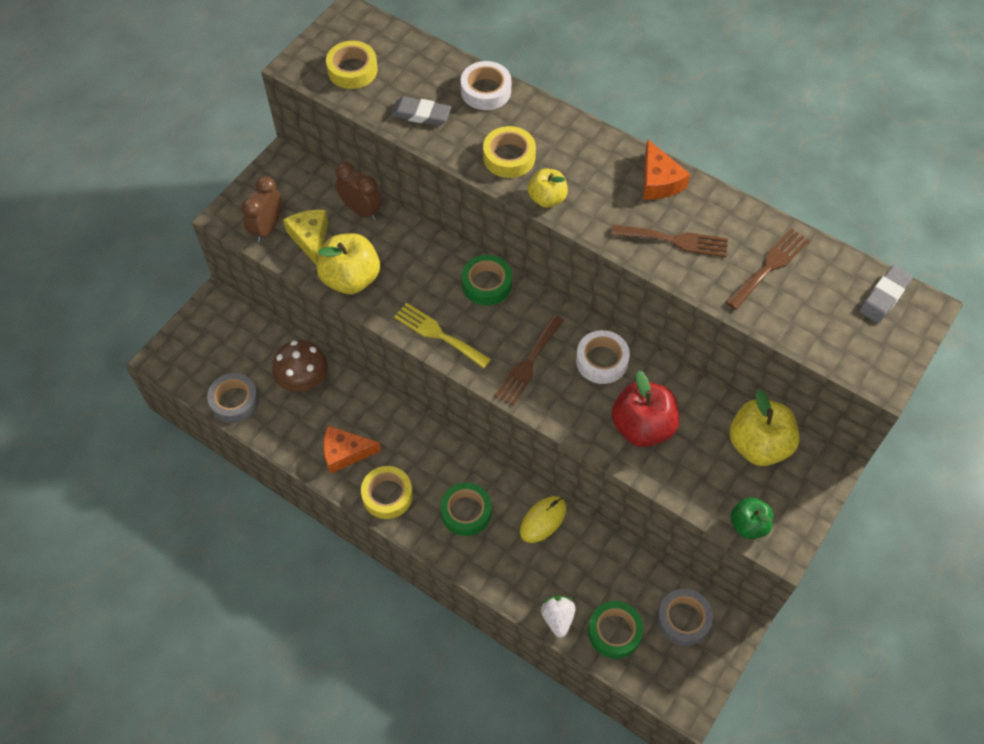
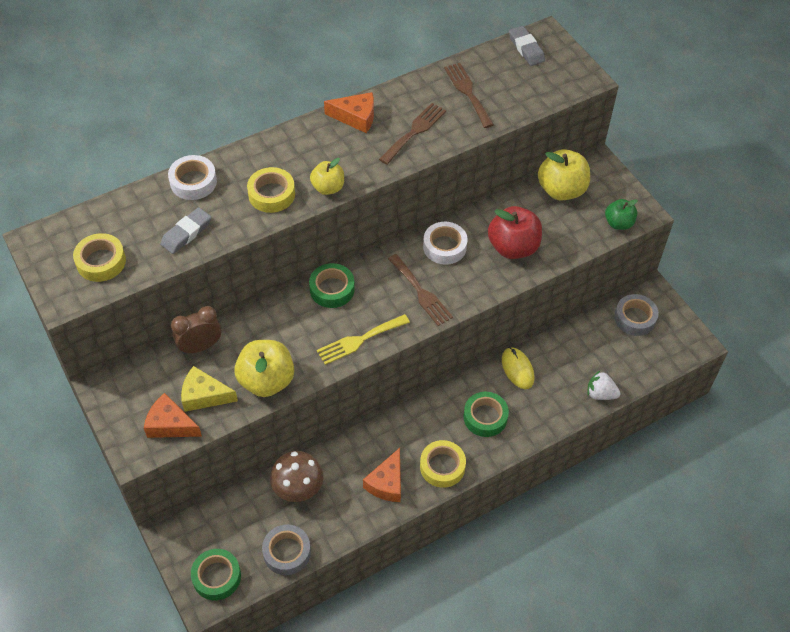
camera: 65 degrees left, 5 degrees down
brown clock [241,176,282,242] -> orange cheese [144,393,202,438]
green tape [588,601,643,659] -> green tape moved to [191,549,241,600]

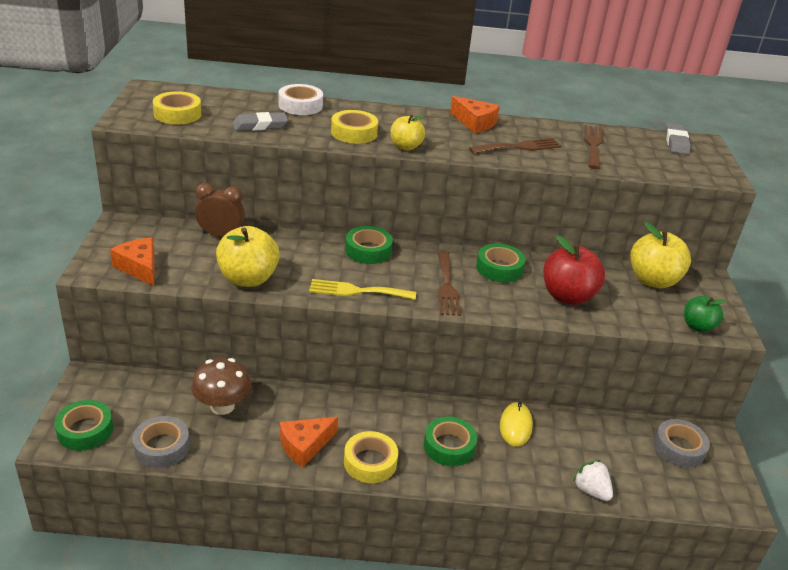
camera: 30 degrees right, 20 degrees down
yellow cheese [181,366,238,412] -> none
white tape [423,222,468,265] -> green tape [476,244,526,283]

